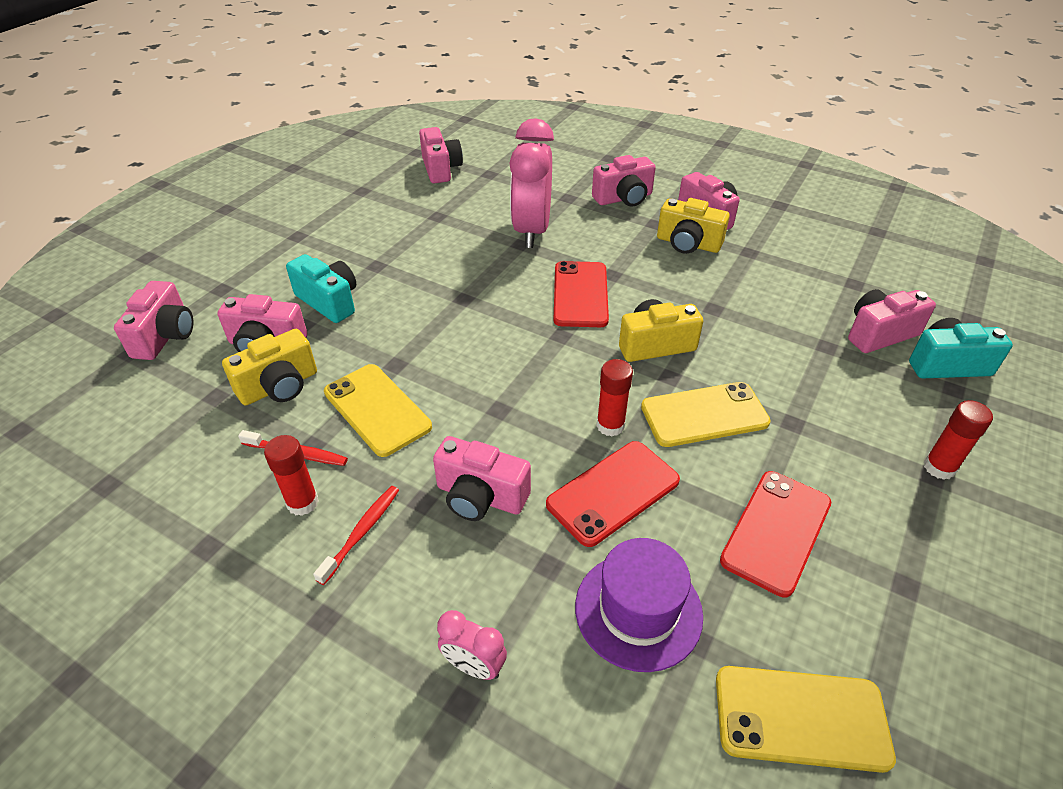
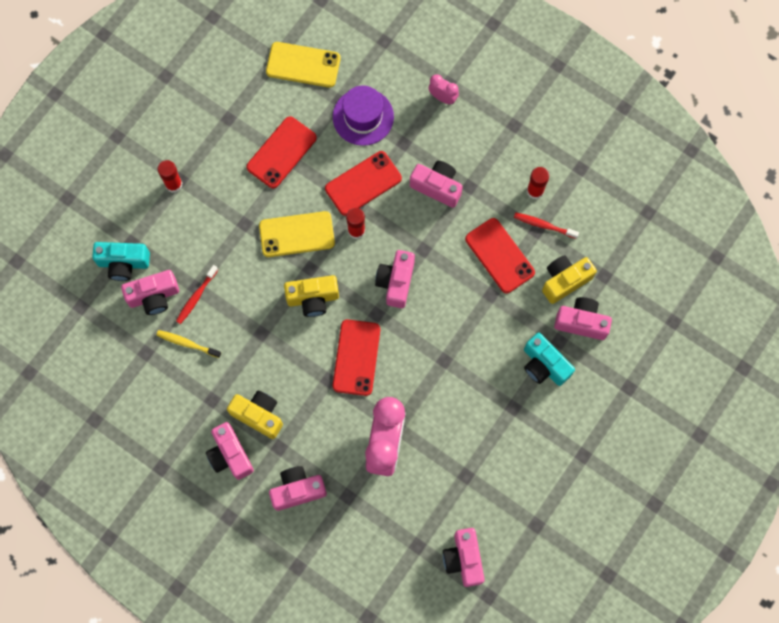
camera: 175 degrees left, 30 degrees up
pink camera [114,281,193,360] -> pink camera moved to [375,250,415,308]
red toothbrush [313,486,399,585] -> red toothbrush moved to [176,265,218,324]
yellow phone [324,364,432,457] -> red phone [465,218,535,293]
none -> yellow toothbrush [157,330,221,358]

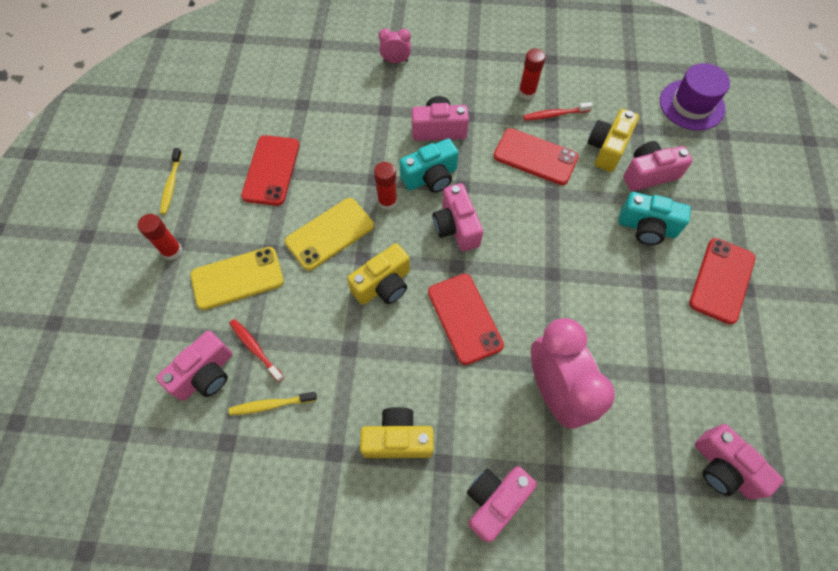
camera: 30 degrees left, 10 degrees down
turquoise camera [92,242,150,281] -> turquoise camera moved to [399,138,459,193]
red toothbrush [176,265,218,324] -> red toothbrush turned 135 degrees clockwise [229,319,284,382]
pink camera [206,422,254,480] -> none
yellow phone [266,42,341,88] -> yellow phone moved to [191,247,284,310]
red phone [325,151,402,216] -> red phone moved to [689,238,755,325]
purple hat [333,85,394,146] -> purple hat moved to [660,63,730,130]
none -> yellow toothbrush [160,148,182,214]

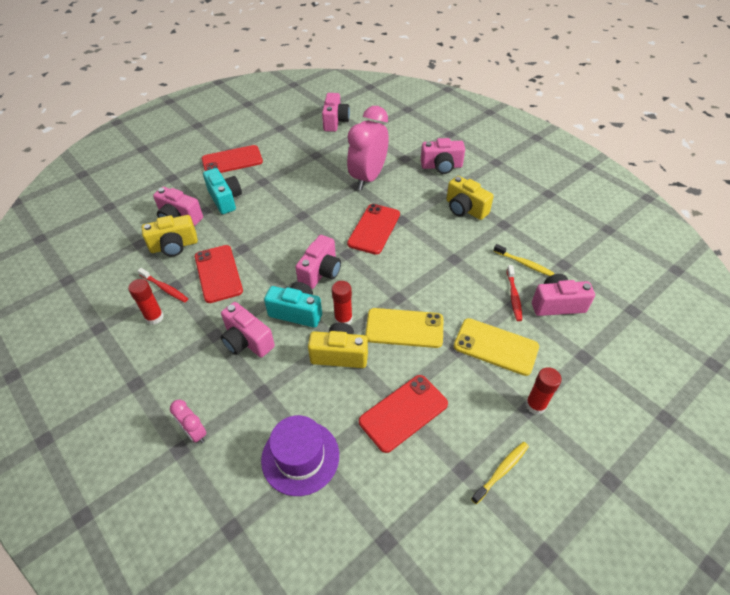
camera: 135 degrees left, 15 degrees down
yellow camera [347,243,410,305] -> yellow camera moved to [308,322,368,368]
purple hat [660,63,730,130] -> purple hat moved to [261,415,339,496]

